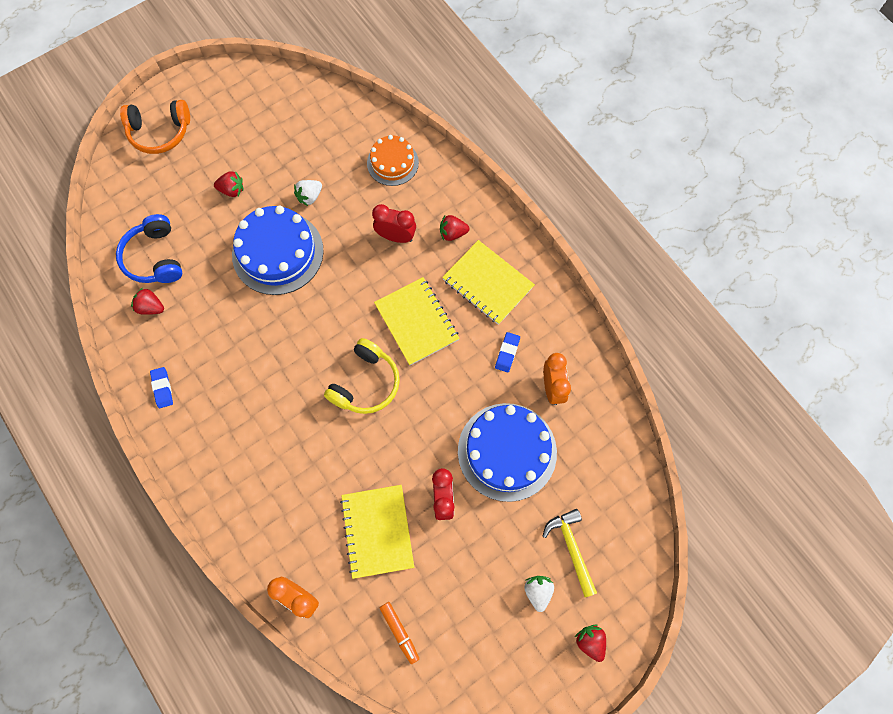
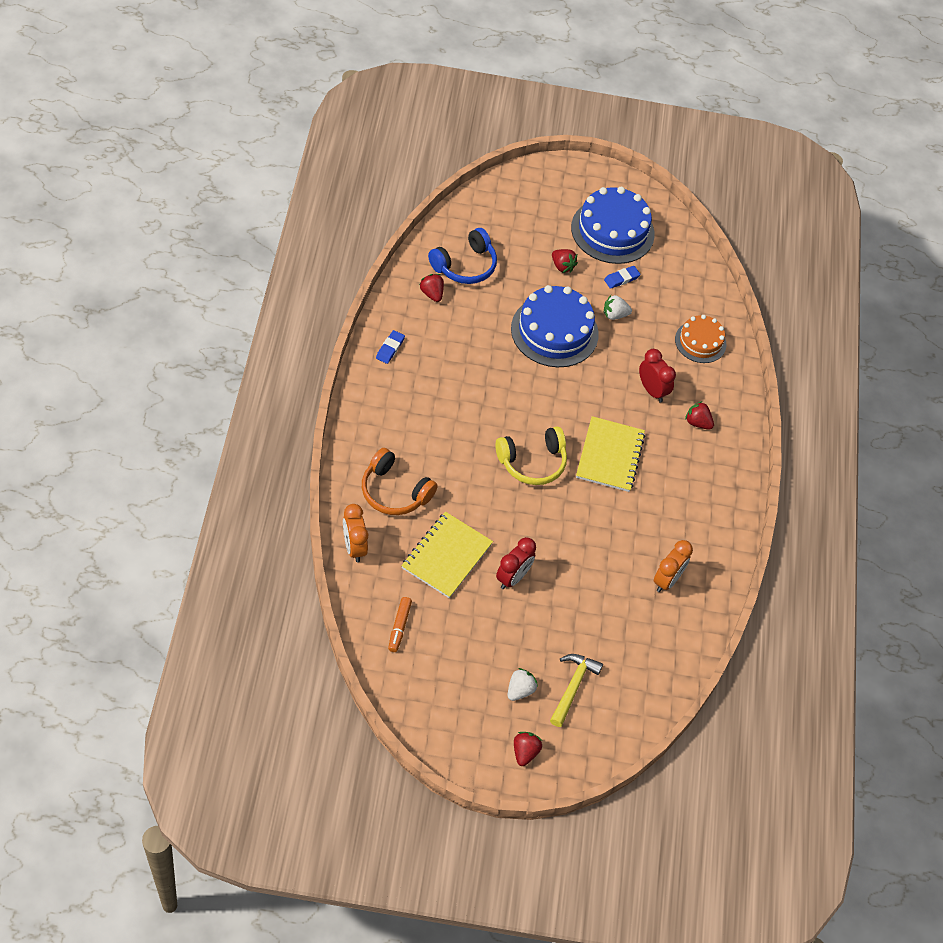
camera: 35 degrees right, 15 degrees down
blue headphones [116,214,182,283] -> blue headphones turned 150 degrees counterclockwise [428,228,497,284]
orange headphones [120,100,190,154] -> orange headphones moved to [362,448,438,515]
yellow notebook [442,240,535,325] -> none
blue cake [458,403,557,502] -> blue cake moved to [571,187,655,264]
blue eraser [495,332,520,373] -> blue eraser moved to [604,266,640,289]

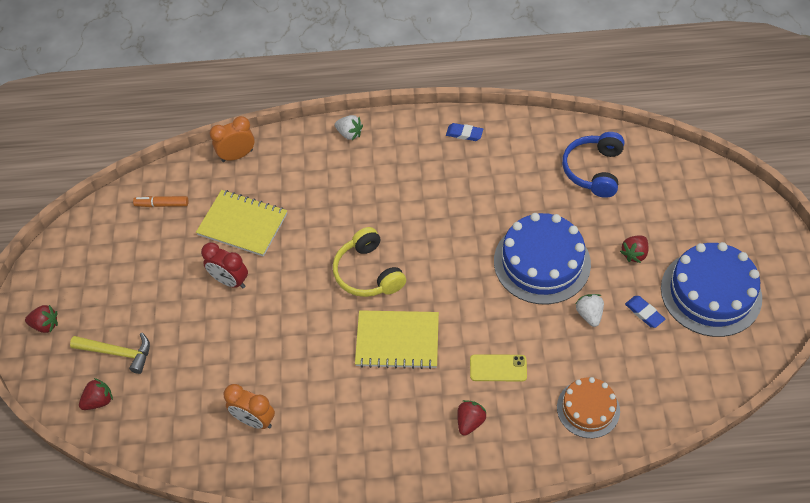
camera: 90 degrees right, 0 degrees up
orange headphones [362,448,438,515] -> none
red strawberry [419,274,444,302] -> red strawberry moved to [79,378,113,410]
blue headphones [428,228,497,284] -> blue headphones turned 60 degrees clockwise [562,132,624,198]
white strawberry [508,668,538,701] -> white strawberry moved to [335,115,363,140]
red clock [639,349,676,402] -> yellow phone [470,354,527,381]

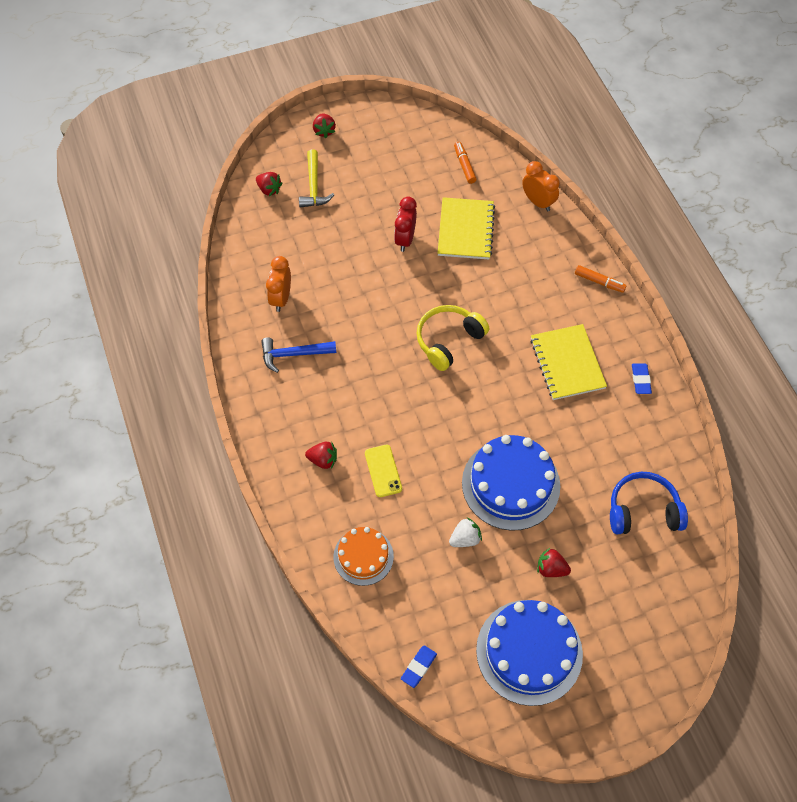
camera: 70 degrees right, 5 degrees up
white strawberry [335,115,363,140] -> orange marker [575,265,627,293]
yellow notebook [355,310,439,369] -> yellow notebook moved to [530,324,607,400]
blue eraser [625,296,665,328] -> blue eraser moved to [401,645,437,688]
none -> blue hammer [261,337,336,373]

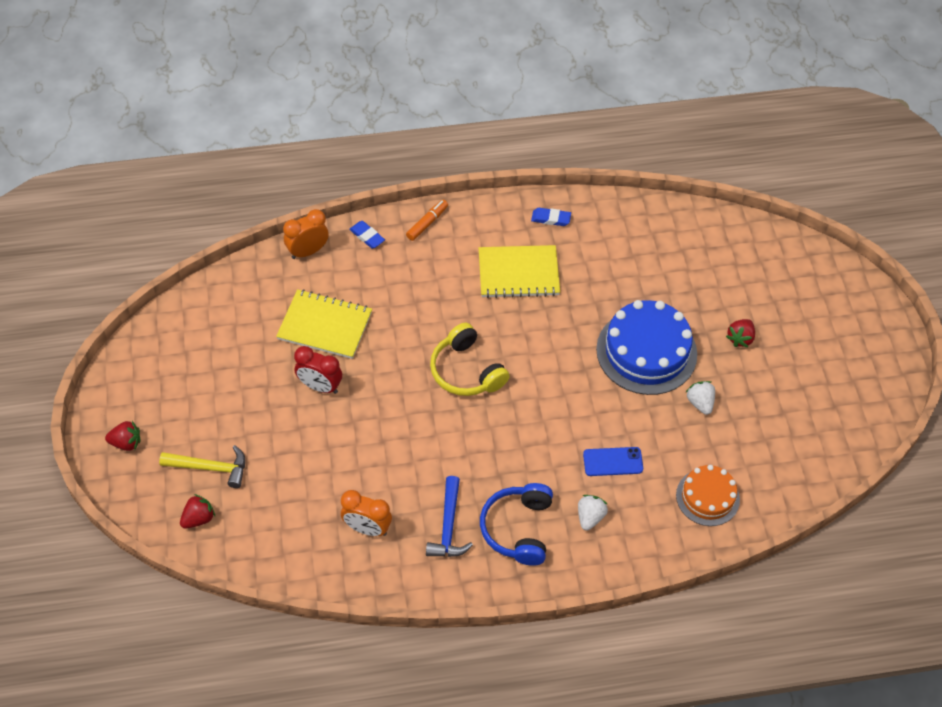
camera: 80 degrees left, 5 degrees down
red strawberry [305,442,337,469] -> white strawberry [578,495,608,531]
yellow phone [365,445,402,497] -> blue phone [583,447,643,476]
blue eraser [401,645,437,688] -> blue eraser moved to [349,221,385,249]
orange marker [454,142,477,184] -> none
blue cake [476,600,583,706] -> none
blue headphones [610,472,688,534] -> blue headphones moved to [480,483,553,566]

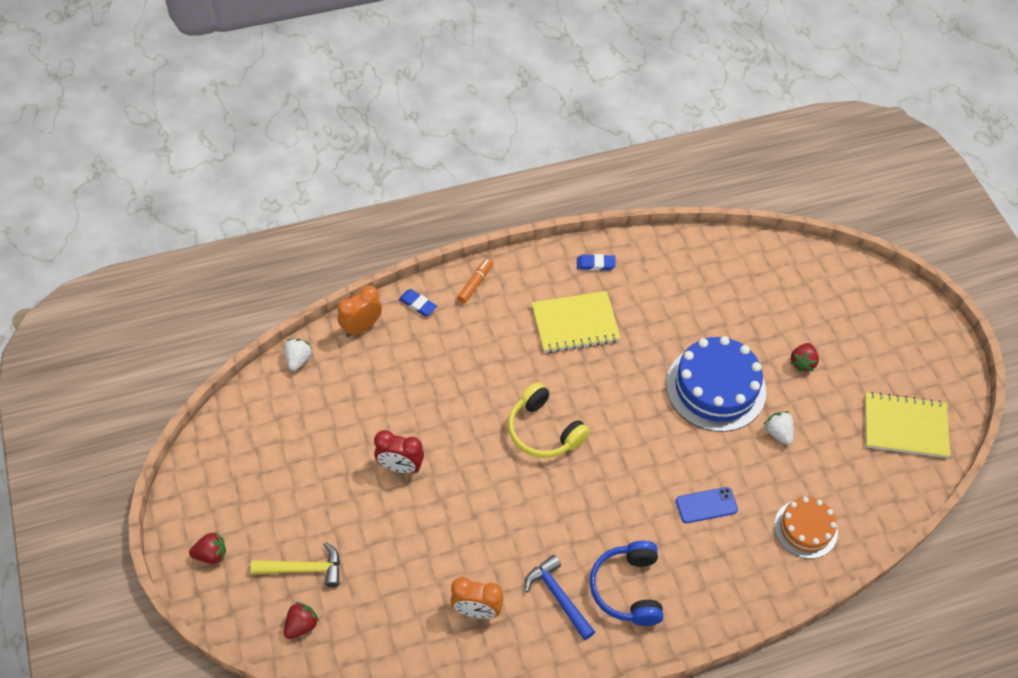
camera: 10 degrees left, 0 degrees up
yellow notebook [276,289,372,359] -> yellow notebook moved to [865,392,950,458]
blue hammer [426,476,473,557] -> blue hammer turned 150 degrees clockwise [525,555,595,640]
white strawberry [578,495,608,531] -> white strawberry moved to [284,339,312,371]

